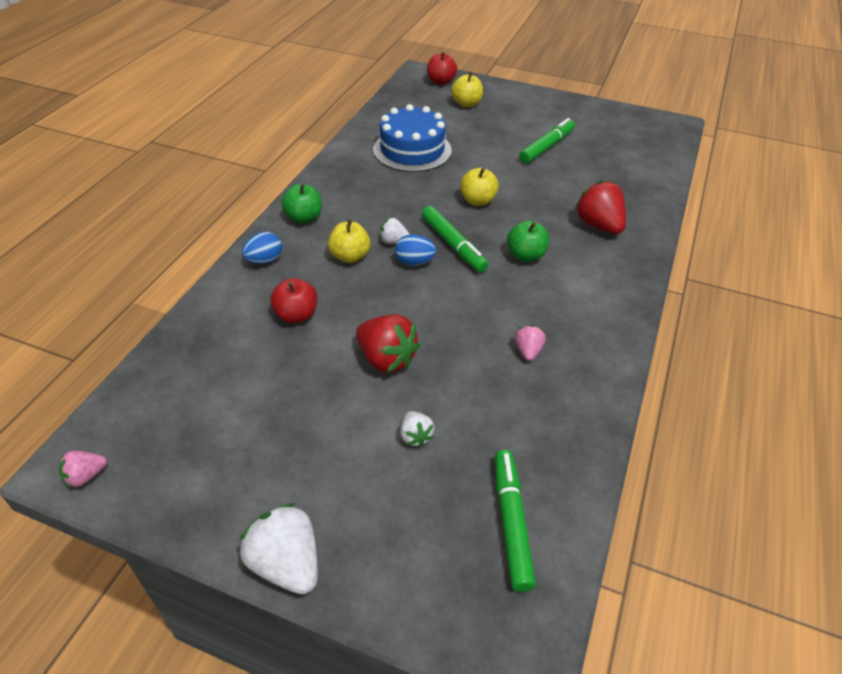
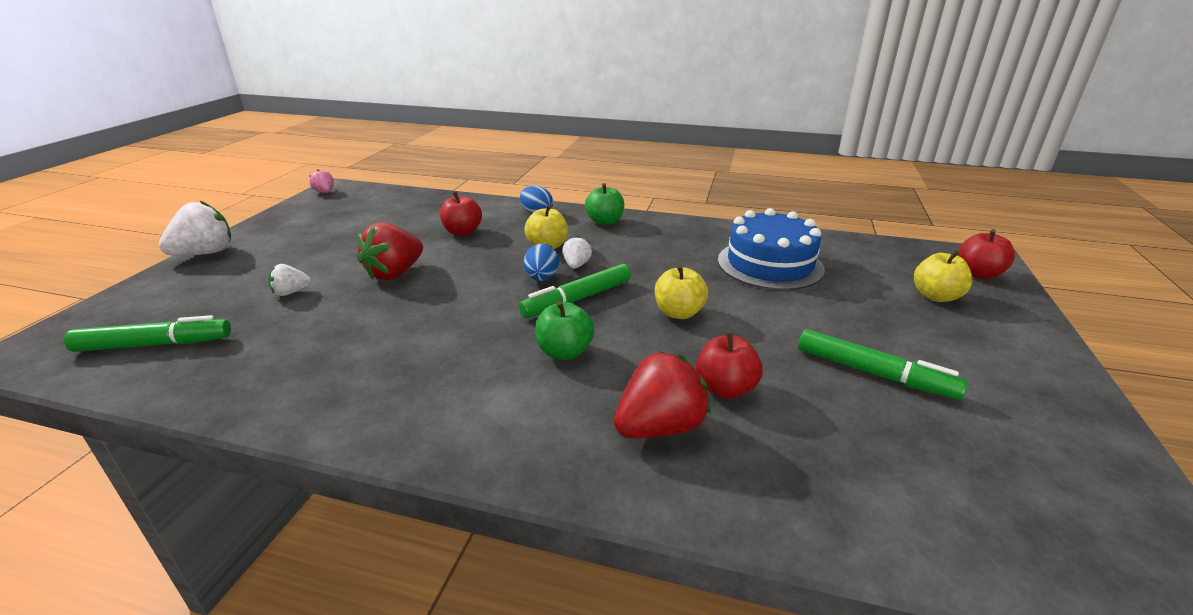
camera: 85 degrees right, 15 degrees down
pink strawberry [515,325,546,361] -> none
none -> red apple [696,331,763,399]

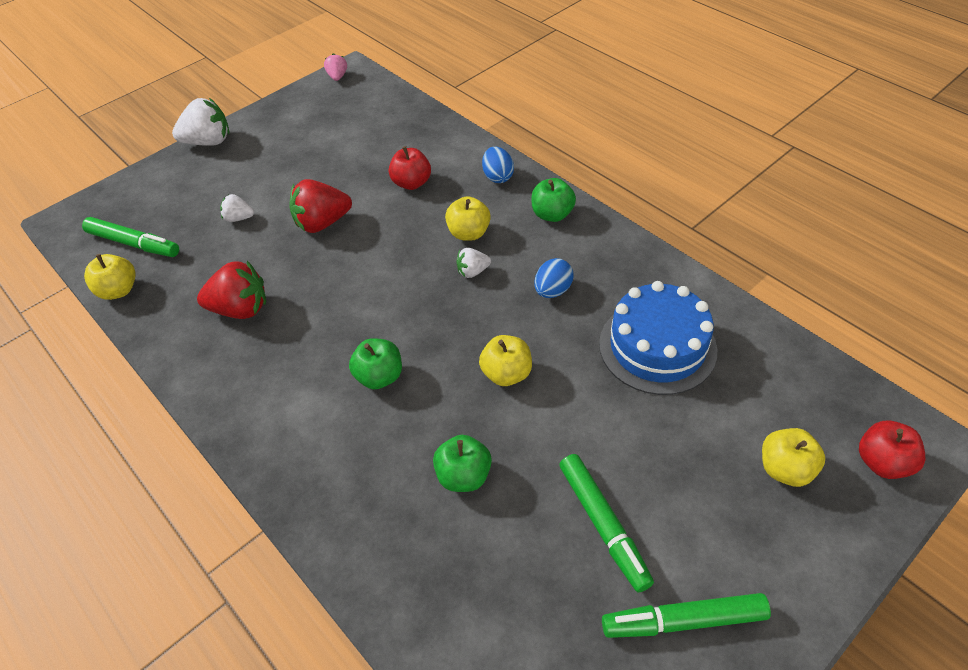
camera: 35 degrees right, 20 degrees up
green marker [519,264,631,318] -> green marker moved to [602,593,771,638]
blue egg [524,244,559,281] -> blue egg moved to [535,258,574,298]
white strawberry [563,236,592,269] -> white strawberry turned 150 degrees counterclockwise [456,248,491,278]
red strawberry [614,351,711,438] -> red strawberry moved to [197,261,266,319]
red apple [696,331,763,399] -> green apple [433,435,492,492]
none -> yellow apple [84,254,136,300]

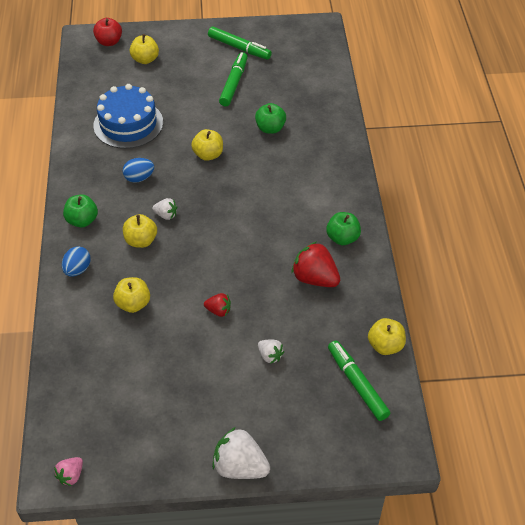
camera: 145 degrees left, 0 degrees up
red strawberry [290,179,352,233] -> red strawberry [204,293,231,317], size x0.54
green apple [349,338,402,389] -> green apple moved to [326,212,361,245]
red apple [389,146,431,190] -> yellow apple [113,277,150,313]

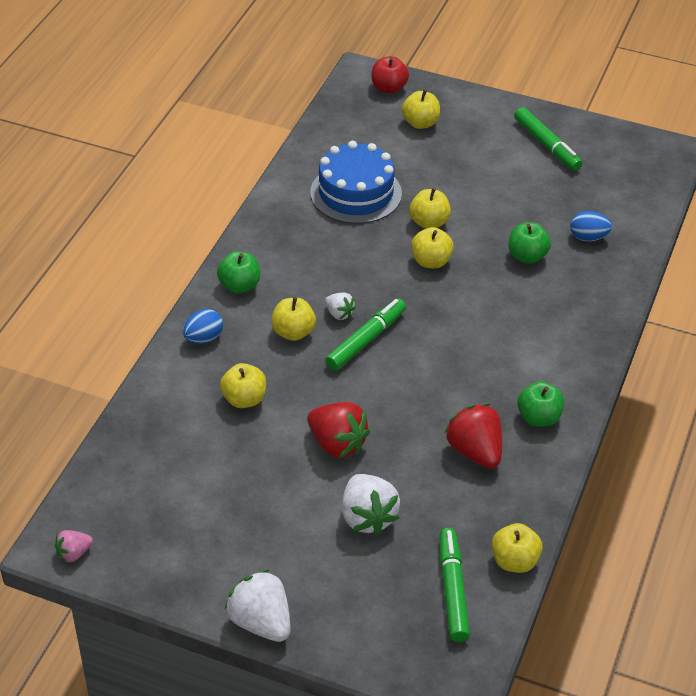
camera: 25 degrees right, 5 degrees down
blue egg [123,158,154,183] -> blue egg moved to [570,211,612,241]
red strawberry [204,293,231,317] -> red strawberry [307,402,370,458], size x1.86
green marker [219,52,248,106] -> green marker moved to [325,299,406,371]
white strawberry [258,339,284,364] -> white strawberry [342,474,400,535], size x1.86
none -> yellow apple [409,188,451,229]

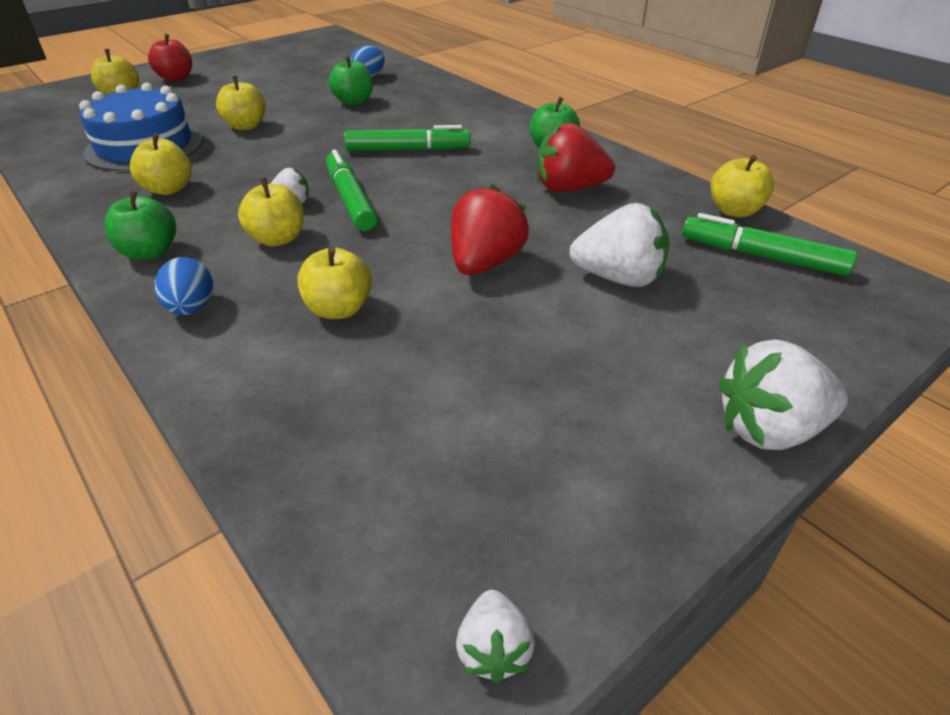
camera: 60 degrees left, 5 degrees down
pink strawberry [55,530,93,563] -> white strawberry [456,590,535,683]
red strawberry [307,402,370,458] -> red strawberry turned 45 degrees counterclockwise [451,184,529,275]
red apple [372,56,409,94] -> red apple moved to [148,34,192,81]
yellow apple [411,227,454,268] -> yellow apple moved to [130,133,192,195]
green marker [514,107,582,171] -> green marker moved to [344,125,471,151]

